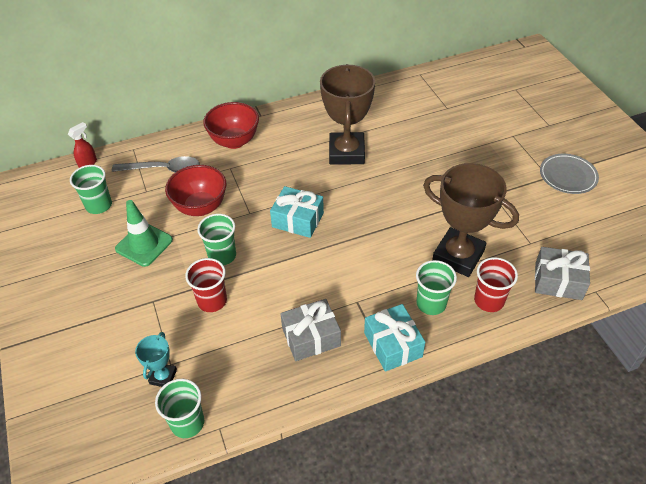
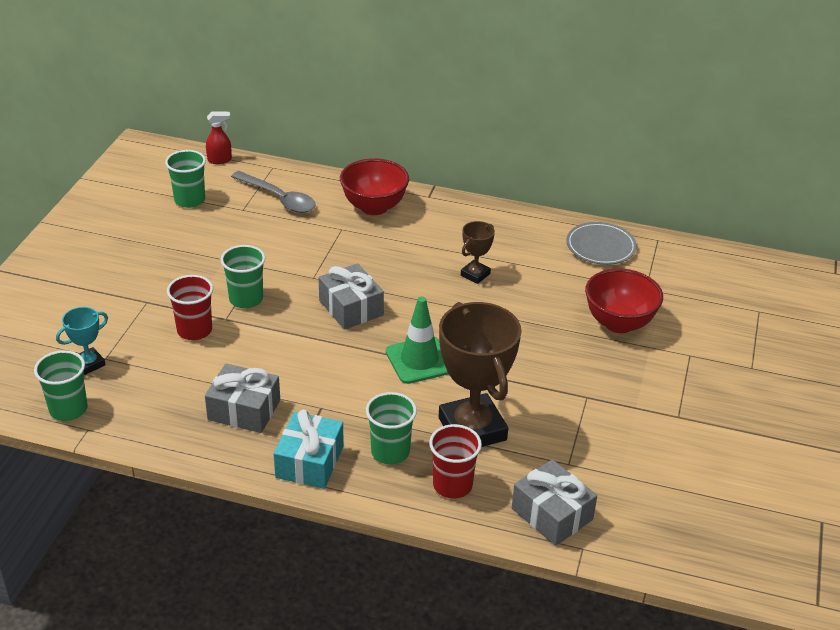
camera: 35 degrees right, 10 degrees down
green traffic cone [115,200,173,267] -> green traffic cone moved to [386,297,448,384]
red bowl [165,165,226,216] -> red bowl moved to [585,269,663,333]
turquoise gift [270,186,324,238] -> grey gift [318,263,384,330]
brown trophy [320,64,375,164] -> brown trophy [461,221,495,284], size x0.47
grey plate [540,154,599,194] -> grey plate moved to [566,222,637,265]

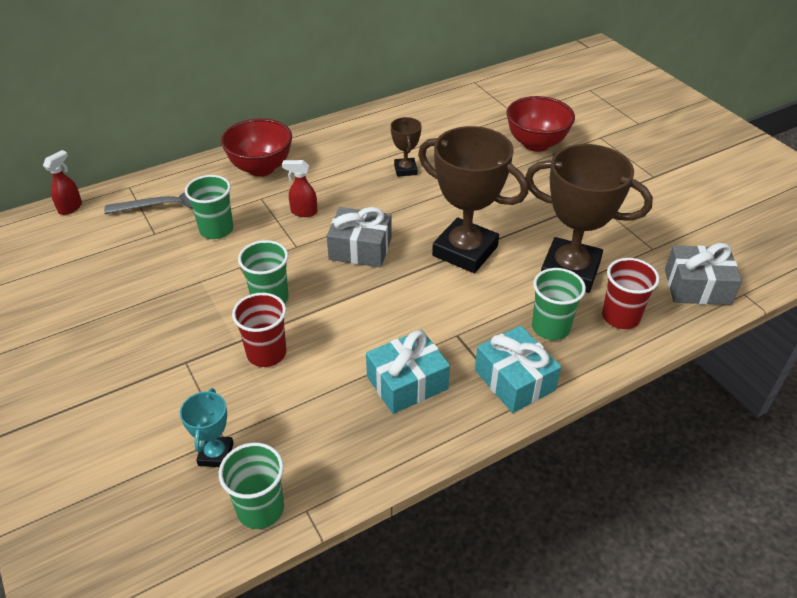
camera: 45 degrees left, 5 degrees up
green cup [165,150,206,208] -> green cup moved to [185,175,233,239]
grey gift [205,364,280,433] -> turquoise gift [366,330,450,414]
green traffic cone [386,297,448,384] -> brown trophy [418,126,528,273]
grey plate [566,222,637,265] -> none
none -> red spray bottle [282,160,317,217]

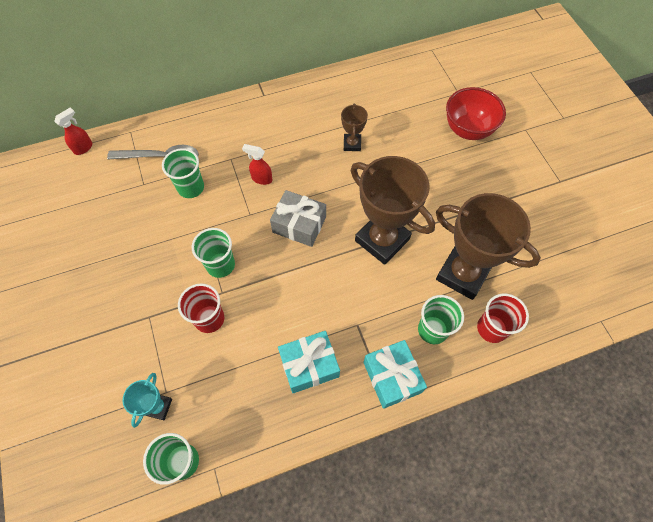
camera: 10 degrees right, 20 degrees up
red bowl [221,118,292,177] -> none
grey gift [665,243,742,305] -> none

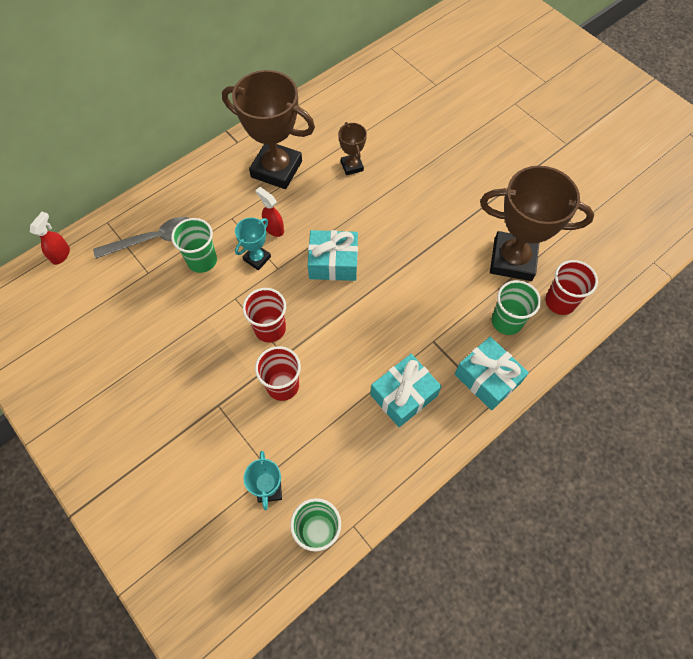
camera: 20 degrees left, 0 degrees up
green cup [192,228,235,278] -> red cup [243,288,286,342]
red spray bottle [242,144,272,185] -> red spray bottle turned 45 degrees clockwise [255,187,284,237]
grey gift [270,190,326,247] -> turquoise gift [308,230,358,281]
brown trophy [351,156,435,265] -> brown trophy moved to [222,70,315,189]
red bowl [446,87,506,140] -> none
none -> turquoise trophy [235,218,271,270]

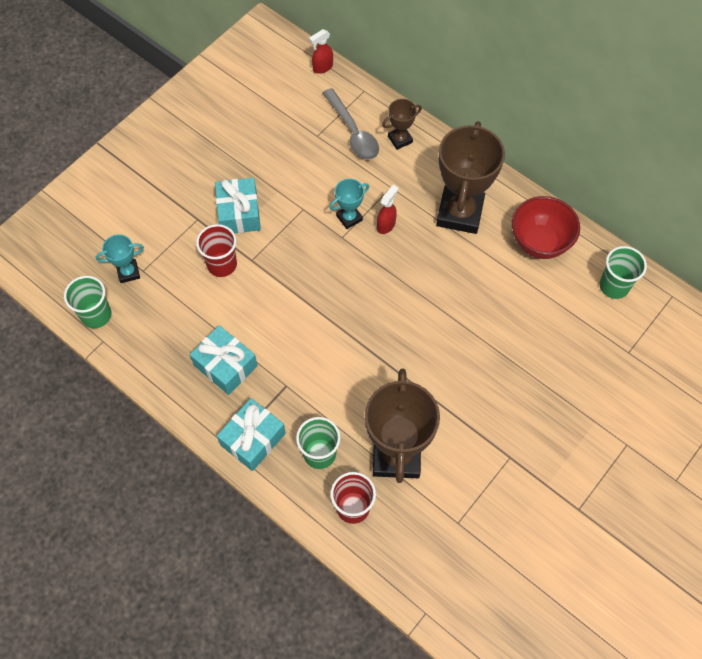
camera: 80 degrees right, 0 degrees up
red spray bottle [30,212,70,265] -> red spray bottle turned 135 degrees clockwise [309,29,333,74]
green cup [171,218,217,273] -> green cup moved to [599,246,647,299]
turquoise trophy [235,218,271,270] -> turquoise trophy turned 60 degrees counterclockwise [329,179,369,229]
red cup [243,288,286,342] -> none
turquoise gift [308,230,358,281] -> turquoise gift moved to [215,178,261,233]
brown trophy [338,122,367,175] -> brown trophy moved to [382,99,422,150]
none -> red bowl [512,196,580,259]

